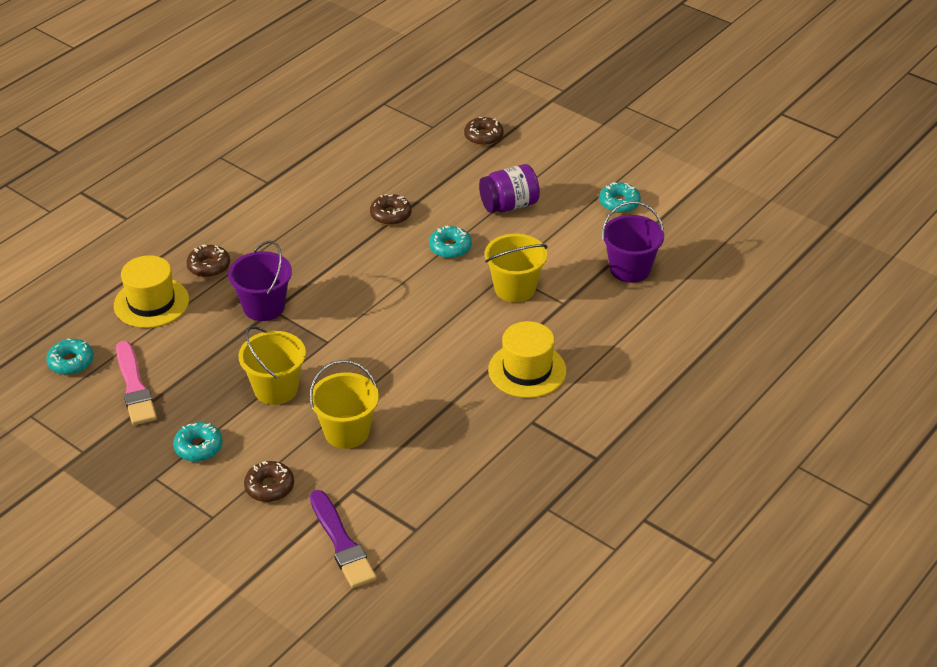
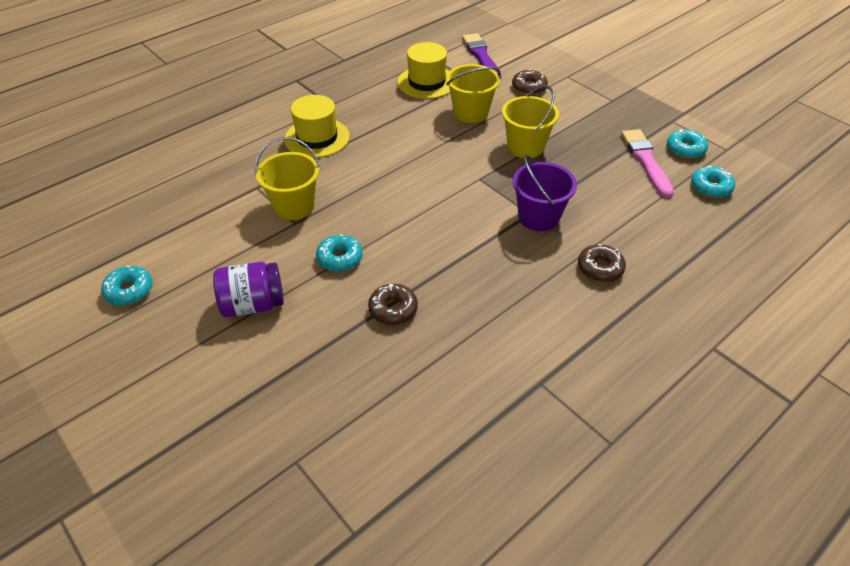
camera: 170 degrees left, 5 degrees up
yellow hat [114,255,189,328] -> yellow hat moved to [397,42,450,99]
turquoise donut [173,422,223,462] -> turquoise donut moved to [667,130,708,159]
brown donut [464,117,503,146] -> none
purple bucket [602,201,664,283] -> none

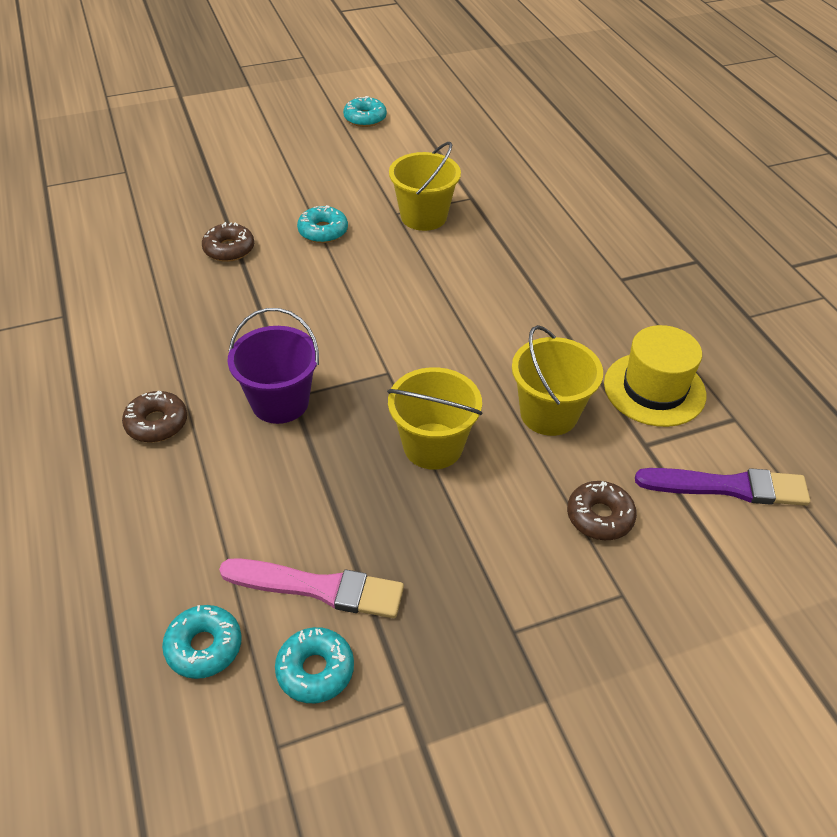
camera: 110 degrees right, 0 degrees up
purple jar [213,262,284,317] -> none
yellow hat [285,95,350,158] -> none

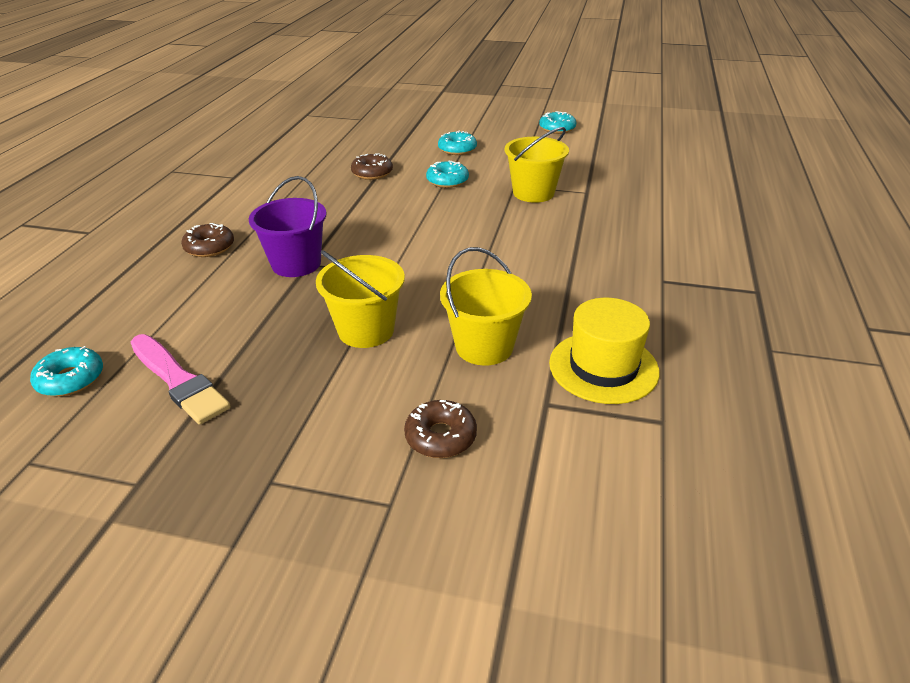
camera: 35 degrees right, 10 degrees down
turquoise donut [275,627,354,703] -> turquoise donut moved to [438,131,477,155]
purple brush [635,468,810,506] -> none

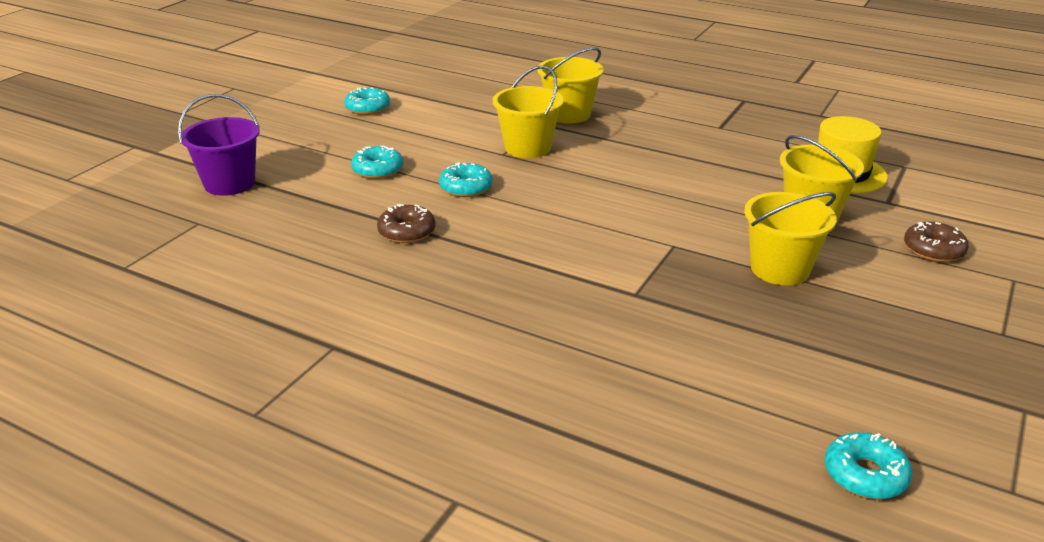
camera: 75 degrees left, 5 degrees down
pink brush [131,334,230,425] -> none
brown donut [181,223,234,257] -> none
purple bucket [249,176,327,277] -> purple bucket moved to [178,94,260,196]
none -> yellow bucket [537,47,603,123]

